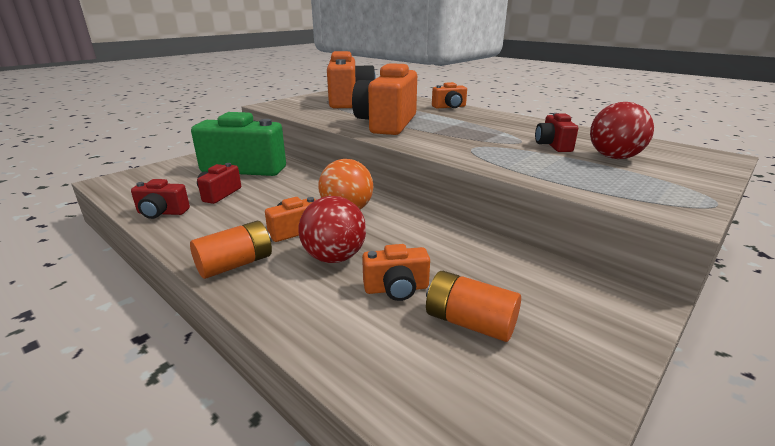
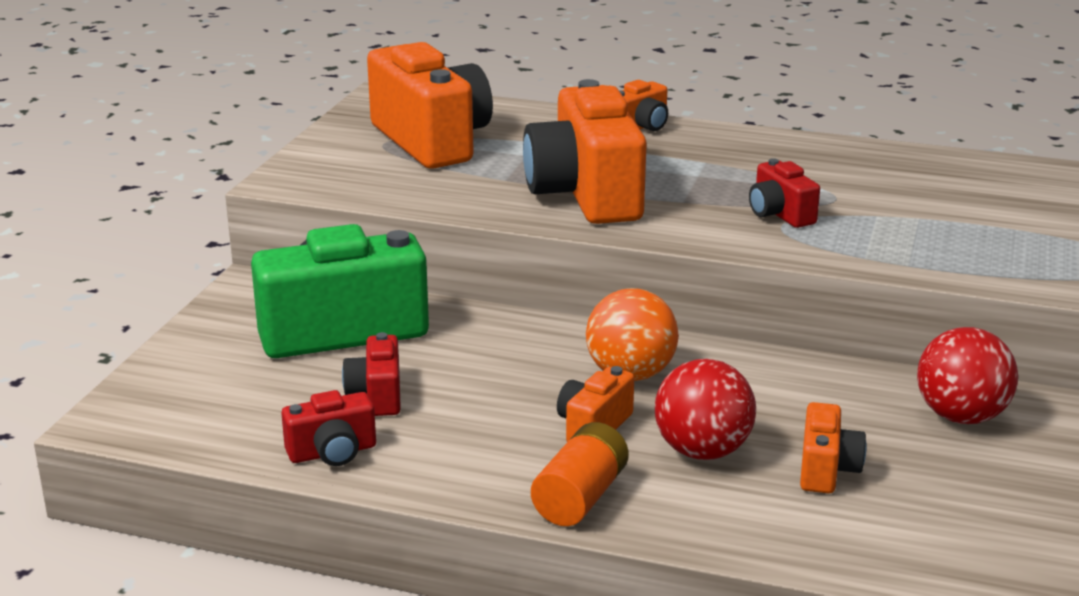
camera: 25 degrees left, 0 degrees up
orange camera [362,244,430,301] -> orange camera turned 45 degrees counterclockwise [800,402,867,493]
orange battery [426,271,521,342] -> none
red camera [535,113,578,152] -> red camera moved to [749,158,820,228]
red ball [590,102,654,159] -> red ball moved to [917,327,1018,424]

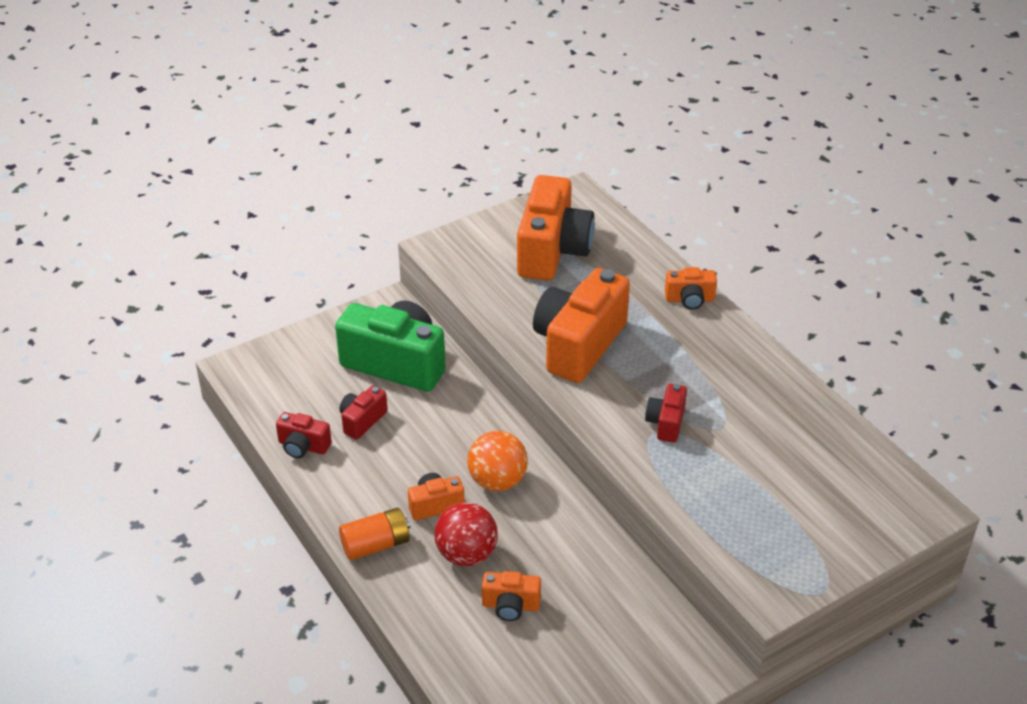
camera: 40 degrees right, 15 degrees up
orange camera [800,402,867,493] -> orange camera turned 45 degrees clockwise [482,571,541,621]
red ball [917,327,1018,424] -> none

